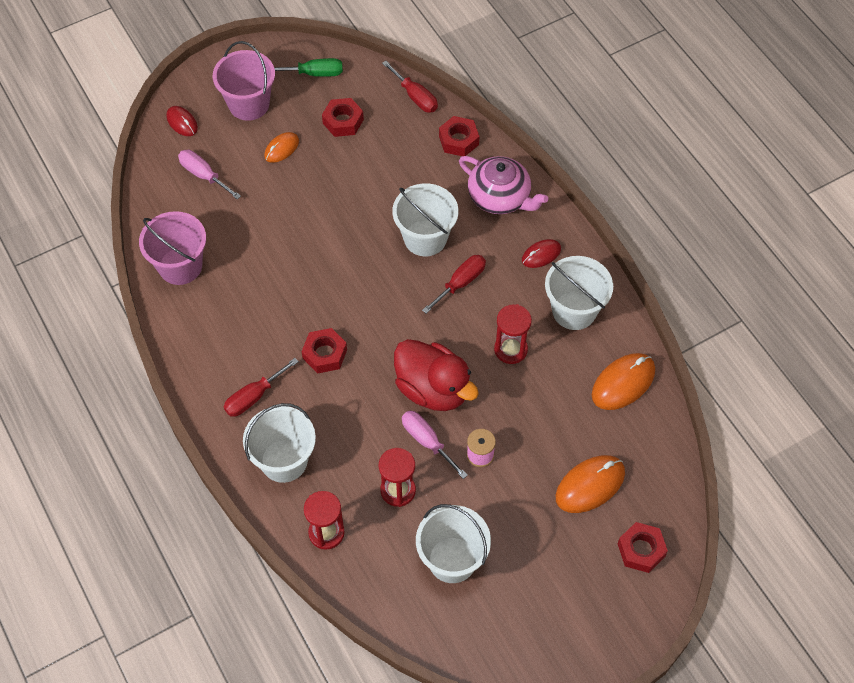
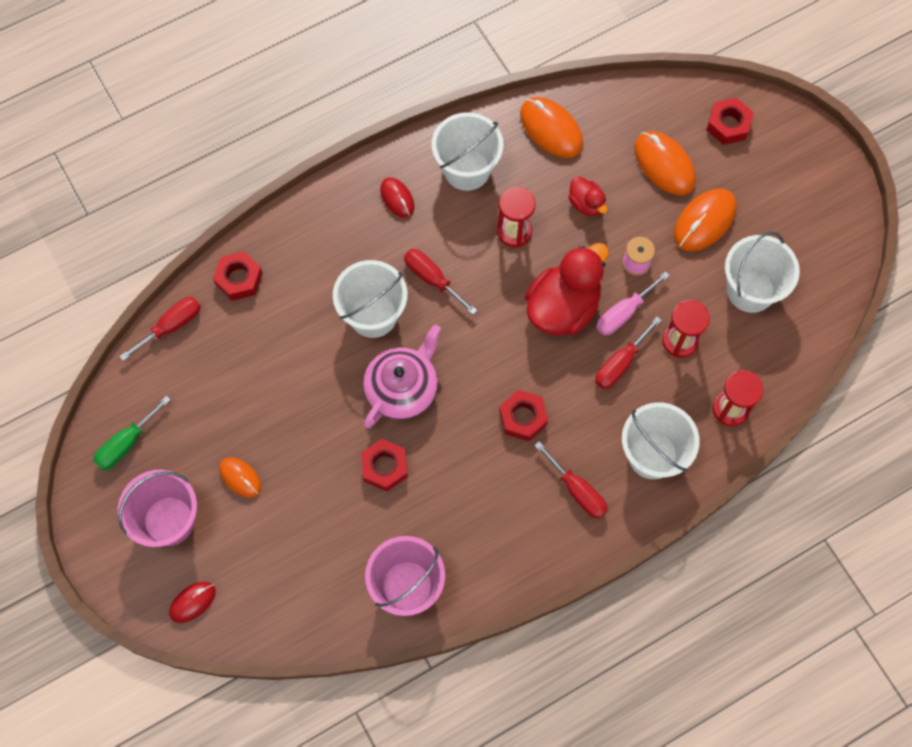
camera: 90 degrees left, 10 degrees up
pink screwdriver [178,150,241,200] -> none
green screwdriver [274,58,343,77] -> green screwdriver turned 135 degrees counterclockwise [93,396,170,470]
red nut [322,98,364,137] -> red nut moved to [361,439,408,492]
pink teapot [459,156,548,214] -> pink teapot moved to [363,324,441,428]
none -> red duck [568,177,608,216]
none -> red screwdriver [595,317,662,389]
none -> orange mouse [674,189,737,251]

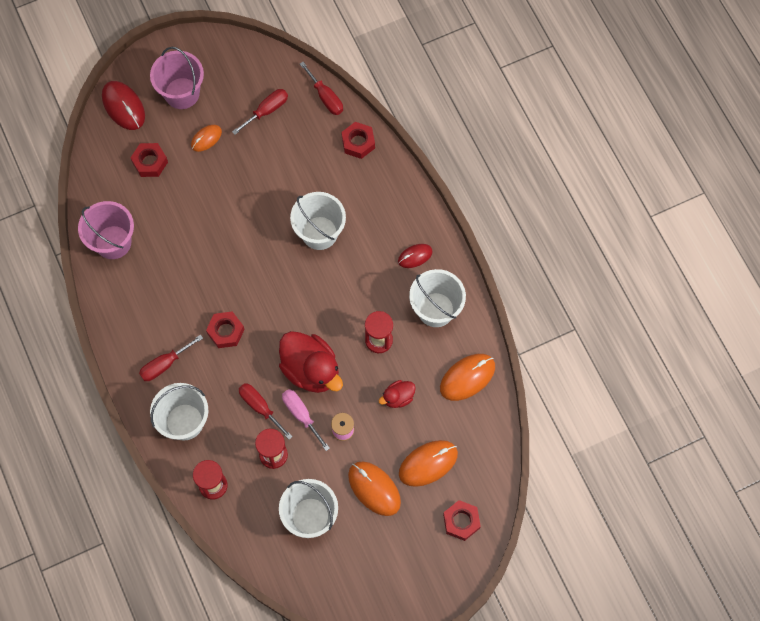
camera: 95 degrees right, 0 degrees up
green screwdriver [93,396,170,470] -> none
red mouse [169,582,216,623] -> red mouse [102,81,145,130], size x1.67
red nut [361,439,408,492] -> red nut moved to [131,143,168,177]
pink teapot [363,324,441,428] -> none
red screwdriver [404,249,477,315] -> red screwdriver moved to [232,89,288,135]

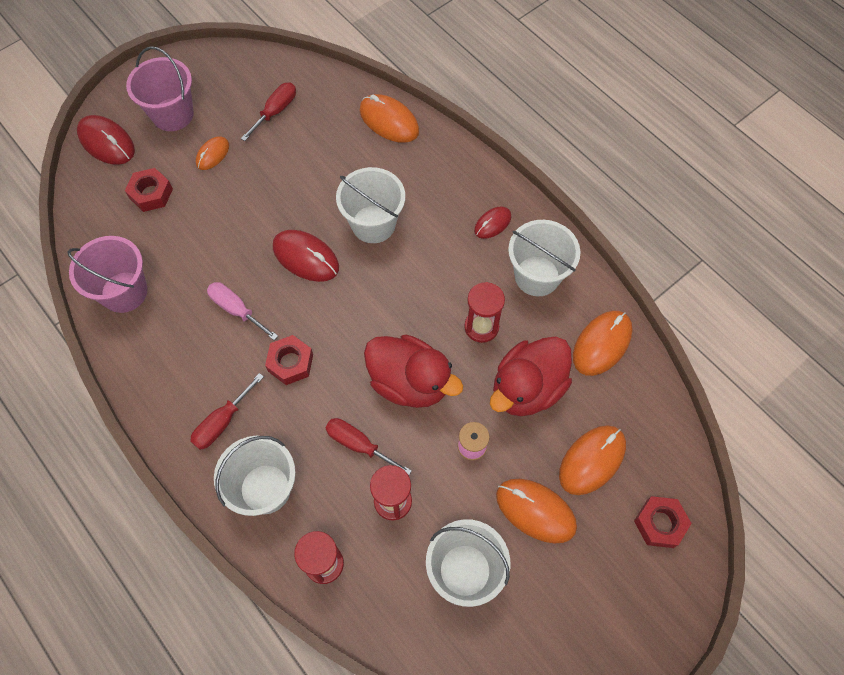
camera: 15 degrees left, 5 degrees down
pink screwdriver [282,389,330,451] -> pink screwdriver moved to [207,282,278,340]
red screwdriver [300,62,343,115] -> none
red nut [341,122,375,159] -> orange mouse [359,94,419,143]
red duck [379,380,416,408] -> red duck [490,336,572,416], size x2.02
none -> red mouse [273,230,339,282]

